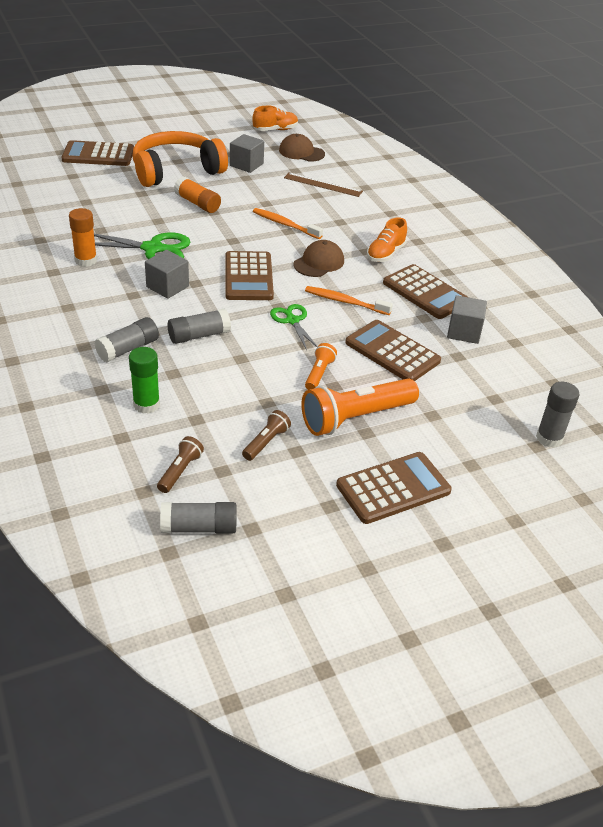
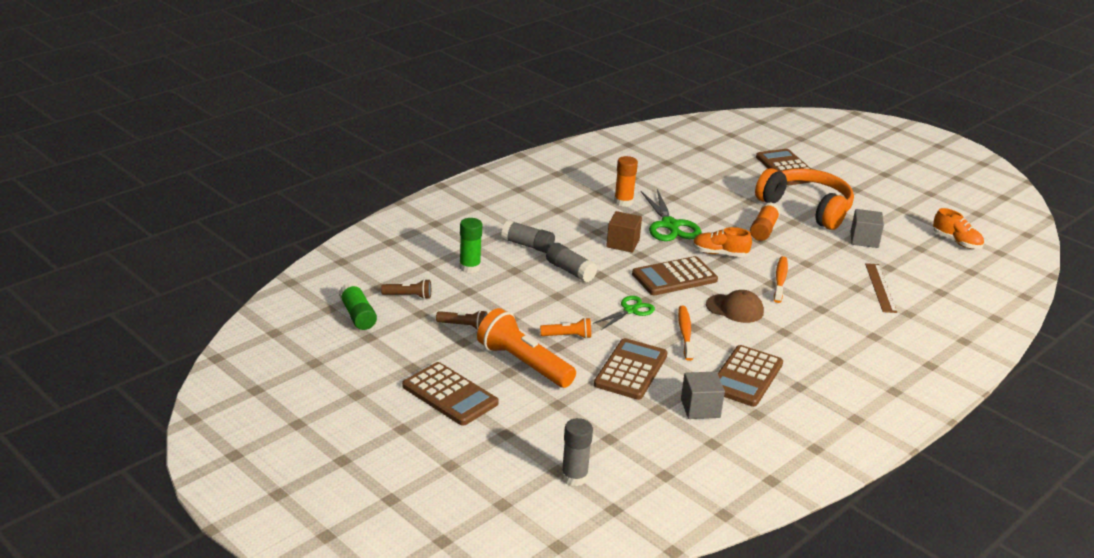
camera: 70 degrees right, 10 degrees down
grey cube [145,250,189,299] -> brown cube [606,211,642,253]
grey glue stick [160,502,237,534] -> green glue stick [339,282,377,330]
brown cap [279,134,325,162] -> none
orange shoe [367,217,407,262] -> orange shoe moved to [693,227,752,257]

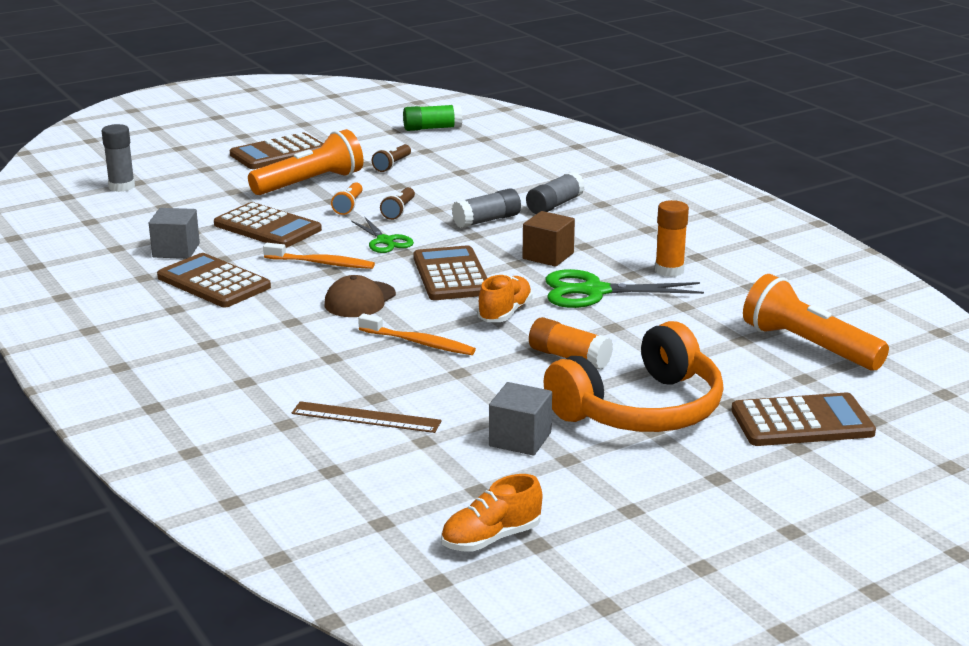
camera: 105 degrees right, 5 degrees down
brown flashlight [381,279,431,299] -> brown flashlight moved to [380,187,415,220]
green glue stick [459,218,482,273] -> none
none -> orange flashlight [743,274,889,370]

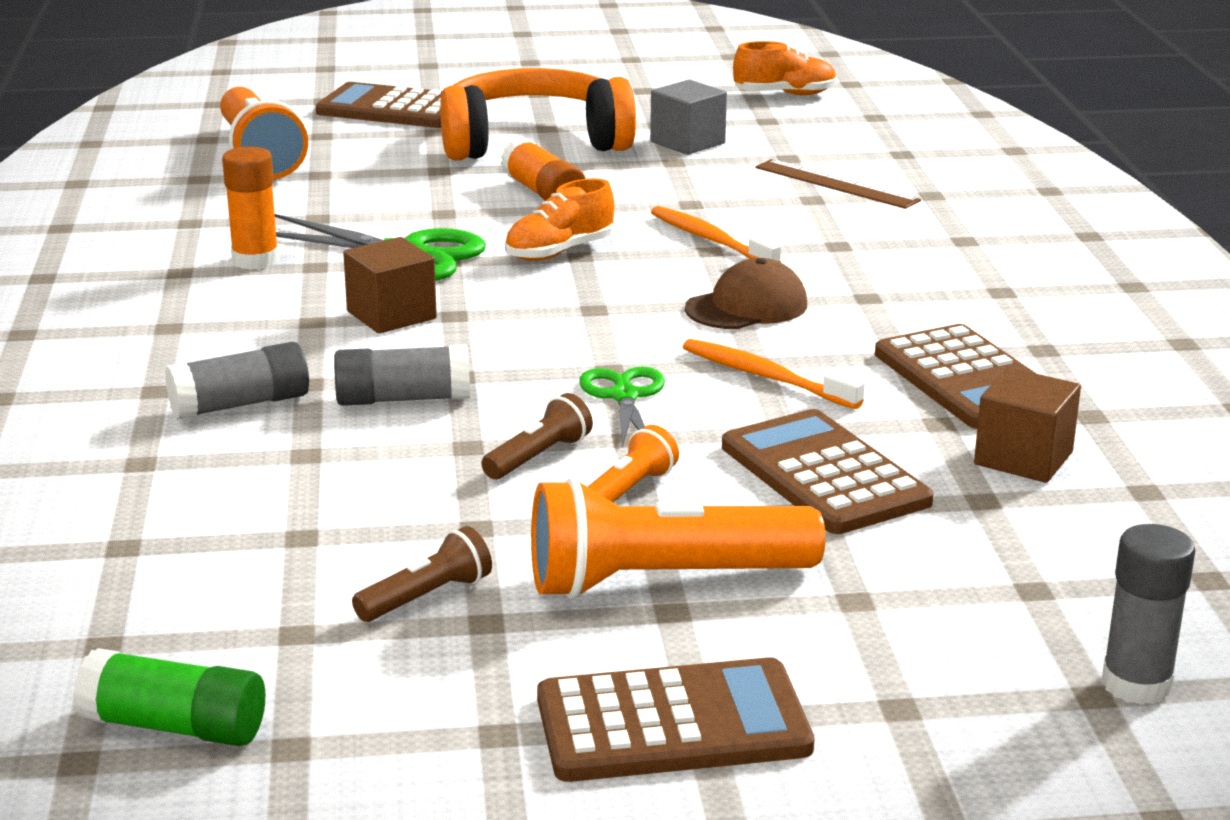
camera: 155 degrees left, 0 degrees up
grey cube [149,208,200,259] -> brown cube [974,367,1081,483]
brown calculator [413,245,487,300] -> none

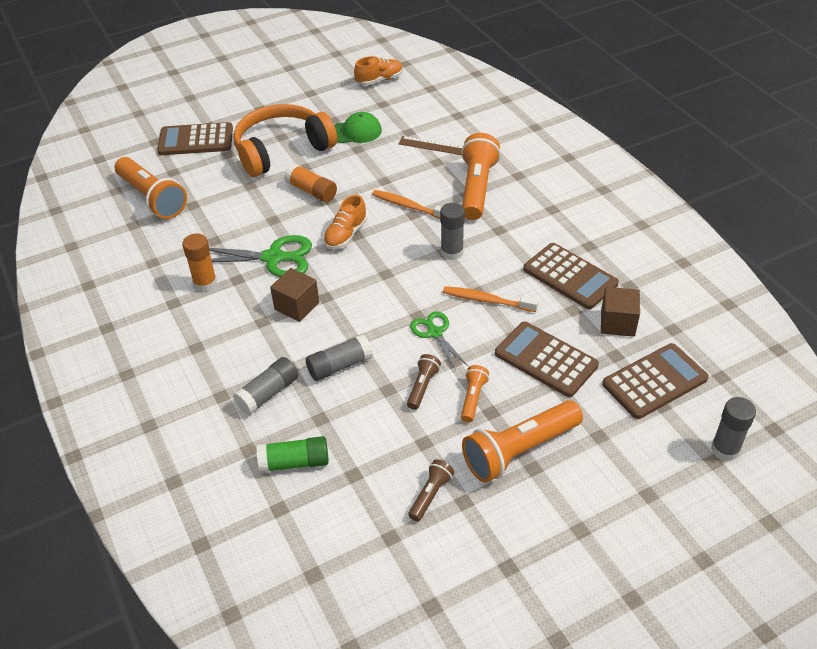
camera: 20 degrees left, 20 degrees up
green glue stick [73,648,265,746] -> green glue stick moved to [257,436,329,473]
brown calculator [537,657,814,782] -> brown calculator moved to [602,343,709,419]
grey cube [650,79,727,155] -> green cap [334,112,382,143]
brown cap [685,258,807,329] -> grey glue stick [440,203,465,260]
none -> orange flashlight [461,133,501,220]

